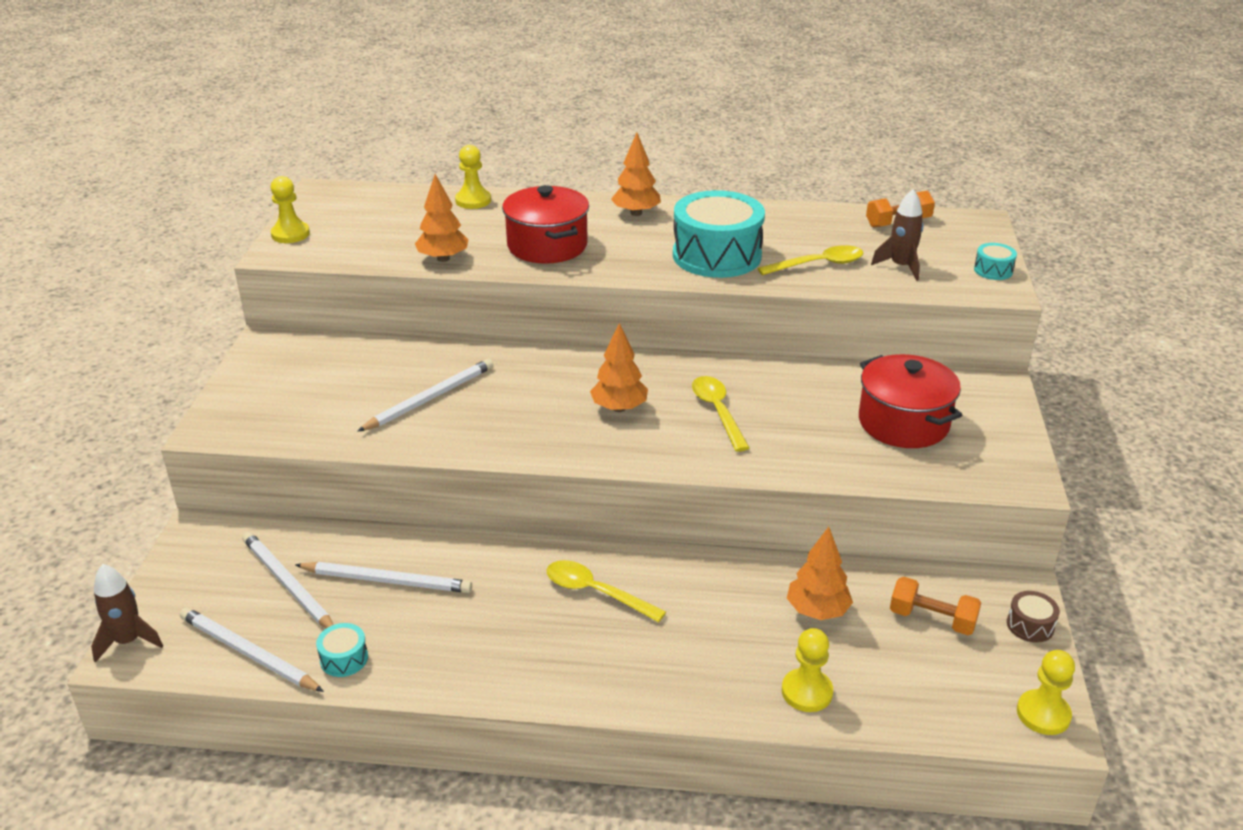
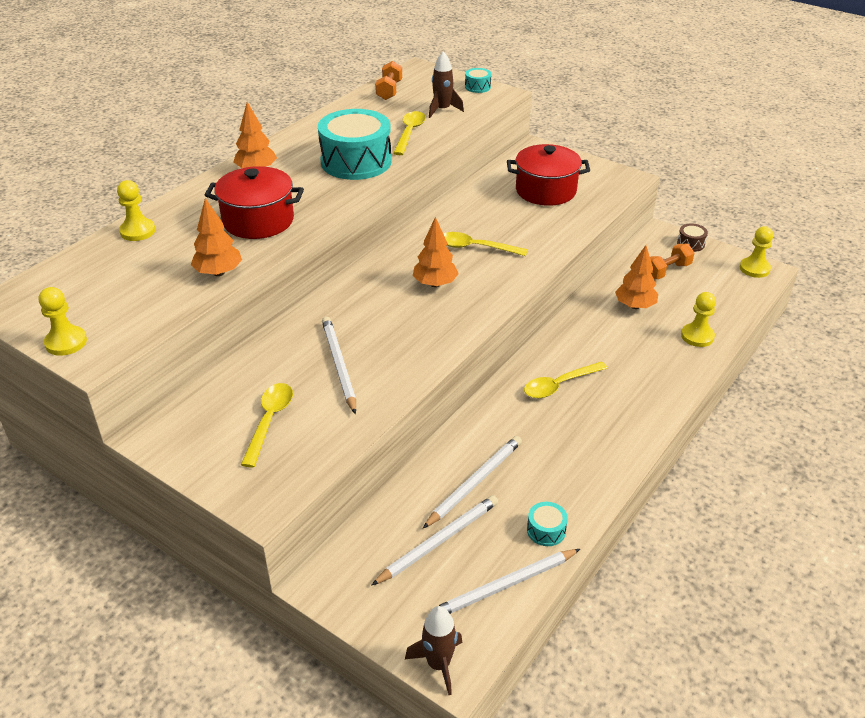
camera: 60 degrees left, 5 degrees up
white pencil [242,532,334,628] -> white pencil turned 150 degrees clockwise [371,495,498,586]
none -> yellow spoon [241,383,293,468]

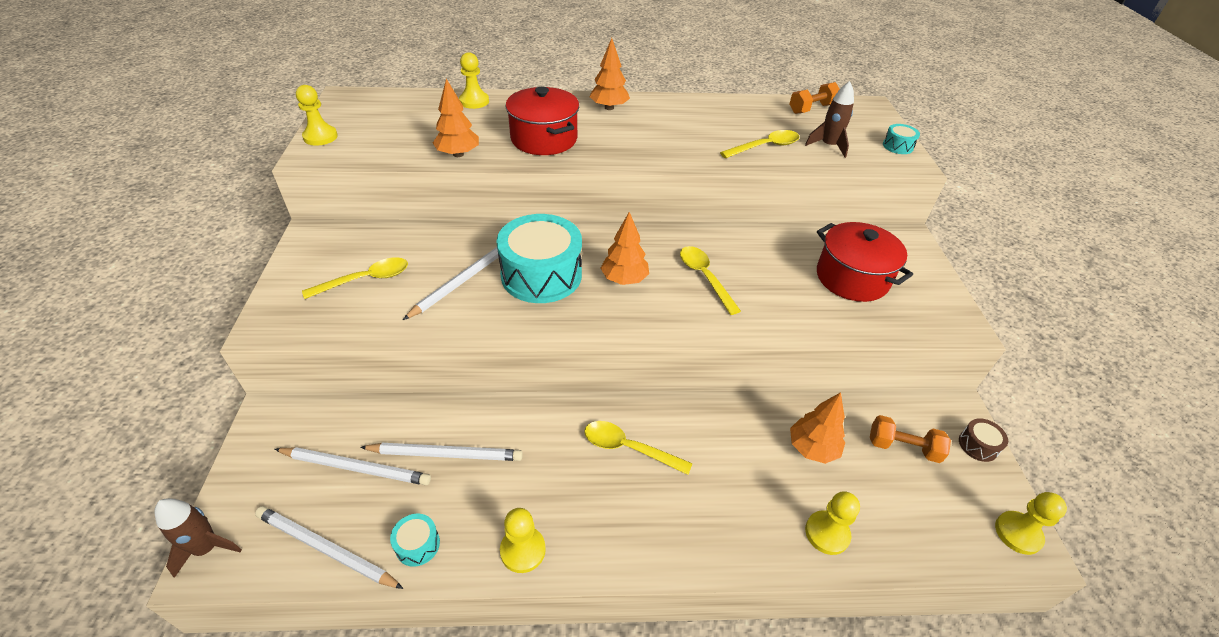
camera: 50 degrees right, 5 degrees up
turquoise drum [318,109,392,180] -> turquoise drum moved to [497,214,582,303]
none -> yellow pawn [500,508,546,573]

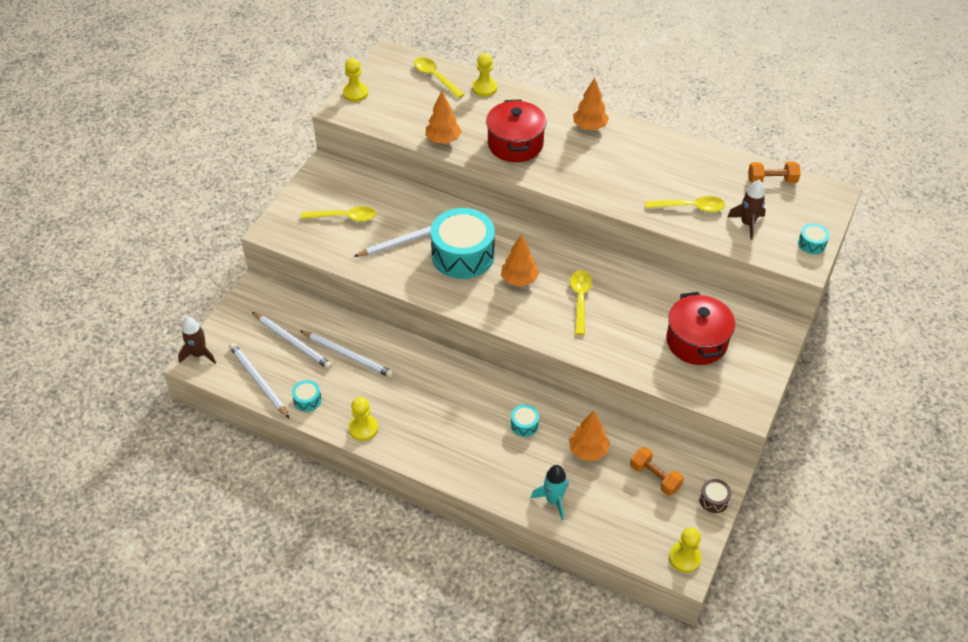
camera: 30 degrees right, 5 degrees up
yellow spoon [584,421,692,475] -> yellow spoon moved to [414,57,465,98]
yellow pawn [805,491,860,555] -> turquoise rocket [531,465,569,520]
none -> turquoise drum [511,405,539,437]

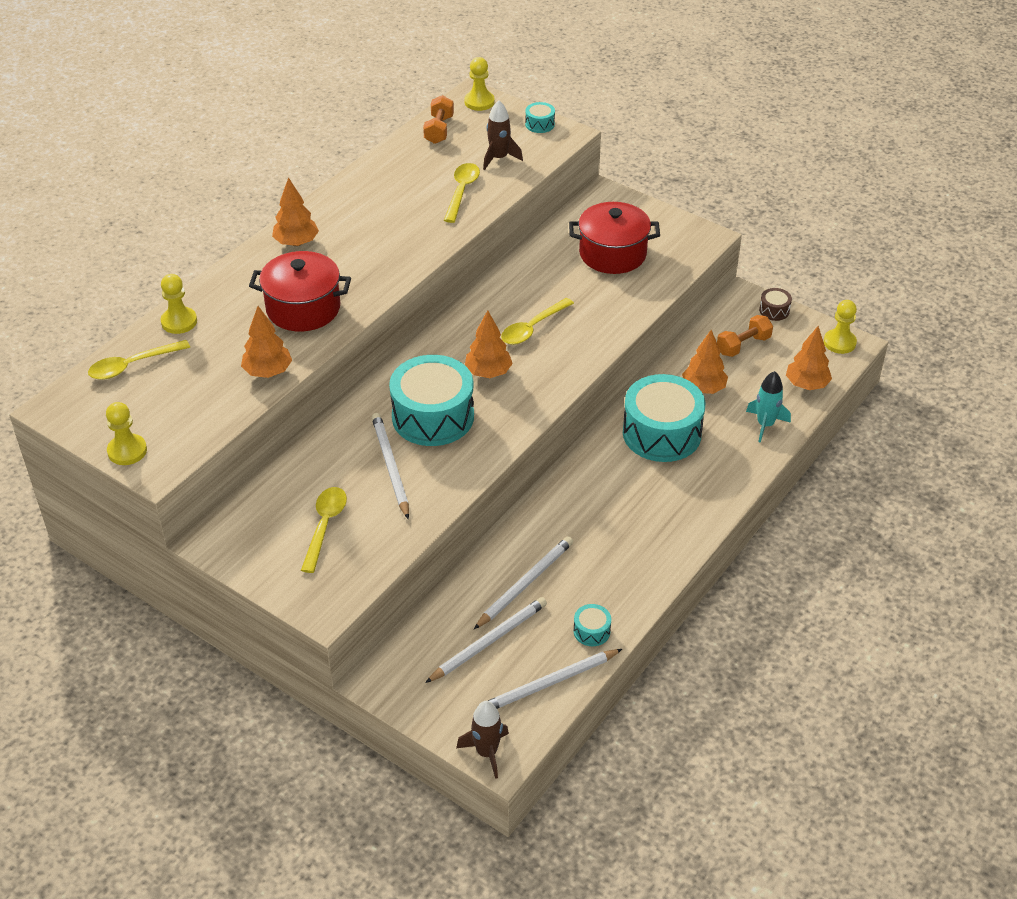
camera: 80 degrees left, 5 degrees down
yellow pawn [349,397,378,441] -> yellow pawn moved to [464,57,494,111]
turquoise drum [511,405,539,437] -> turquoise drum [623,374,706,462], size x2.40
yellow spoon [570,270,592,335] -> yellow spoon turned 60 degrees counterclockwise [501,298,574,345]
none -> orange tree [786,326,832,390]

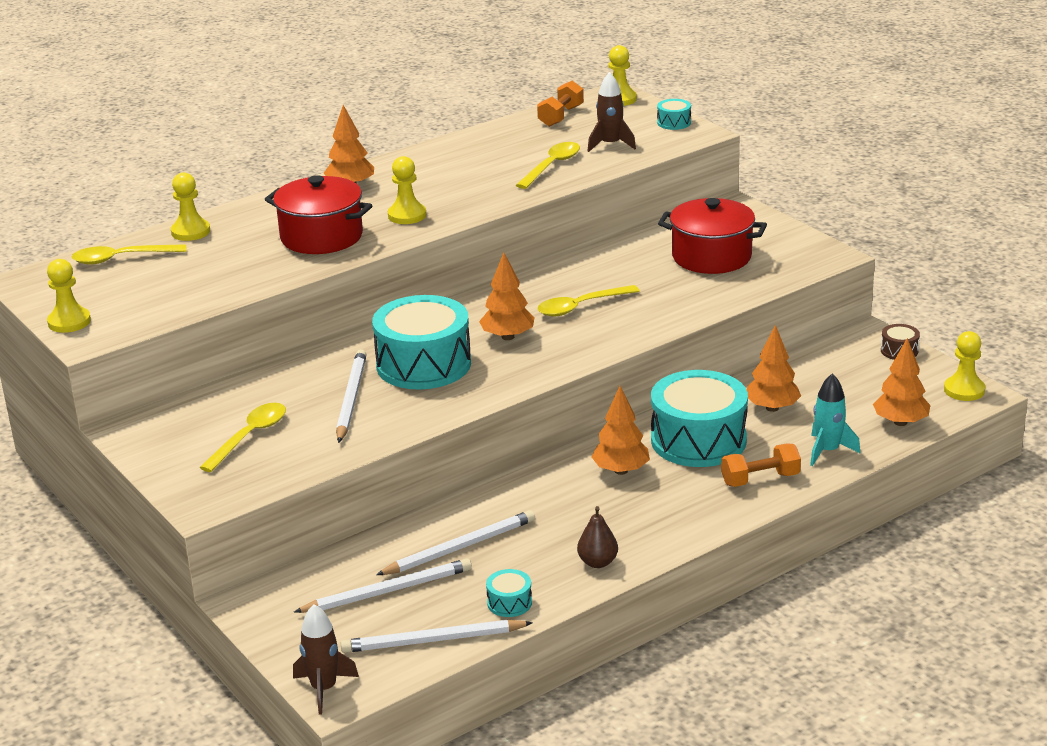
camera: 20 degrees right, 15 degrees down
orange tree [241,306,292,378] -> orange tree moved to [591,386,650,475]
orange dumbbell [717,315,773,357] -> orange dumbbell moved to [721,443,801,487]
none -> yellow pawn [388,156,426,224]
none -> brown pear [577,506,618,568]

